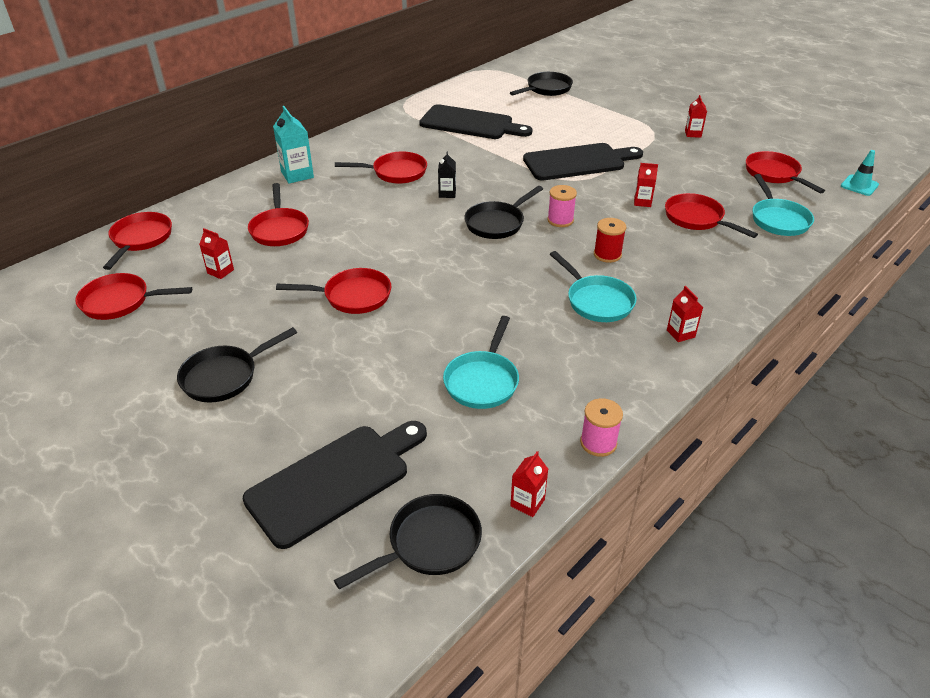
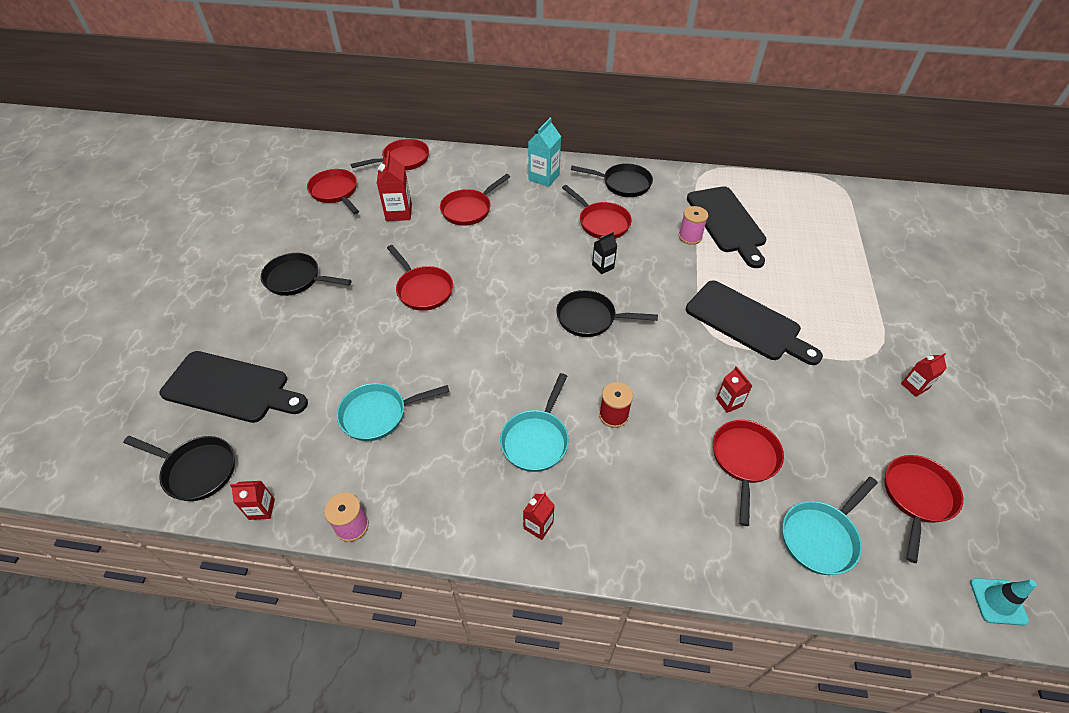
camera: 55 degrees right, 10 degrees up
red carton [199,228,234,279] -> red carton [377,151,412,221], size x1.66
black pan [510,72,573,96] -> black pan moved to [571,163,653,197]
pink spool [547,185,577,227] -> pink spool moved to [679,206,708,245]

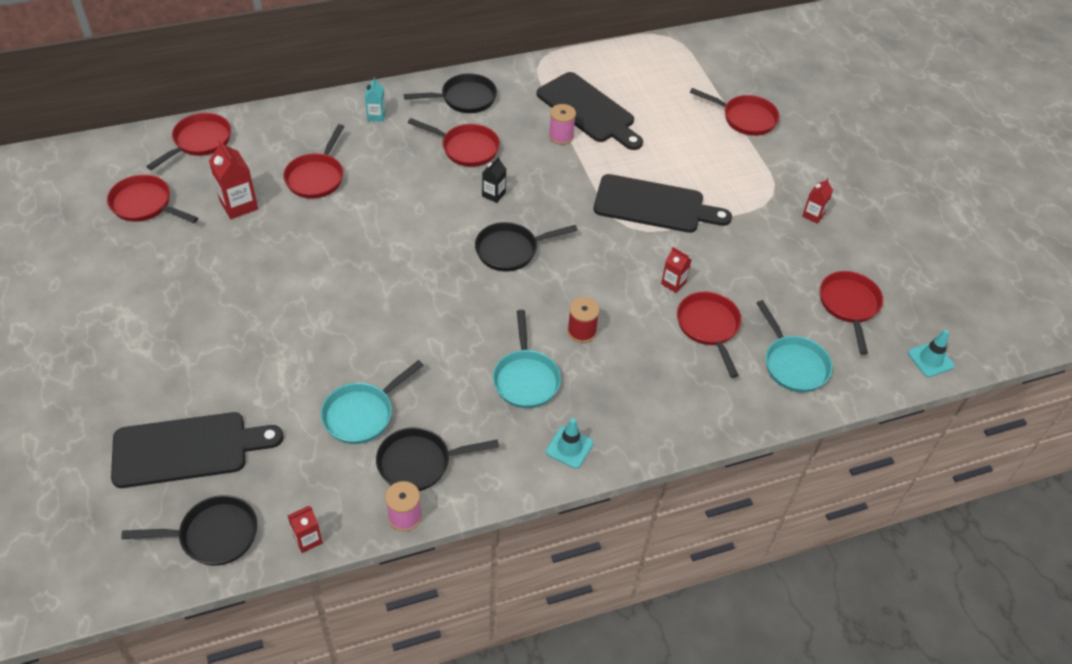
camera: 30 degrees left, 0 degrees up
black pan [261,253,352,296] -> black pan moved to [376,427,499,491]
red pan [387,245,453,311] -> red pan moved to [690,88,780,136]
red carton [523,492,555,540] -> turquoise traffic cone [546,418,594,469]
turquoise carton [528,117,561,187] -> turquoise carton [365,77,386,122], size x0.60
turquoise pan [782,477,878,575] -> turquoise pan turned 45 degrees counterclockwise [756,300,833,393]

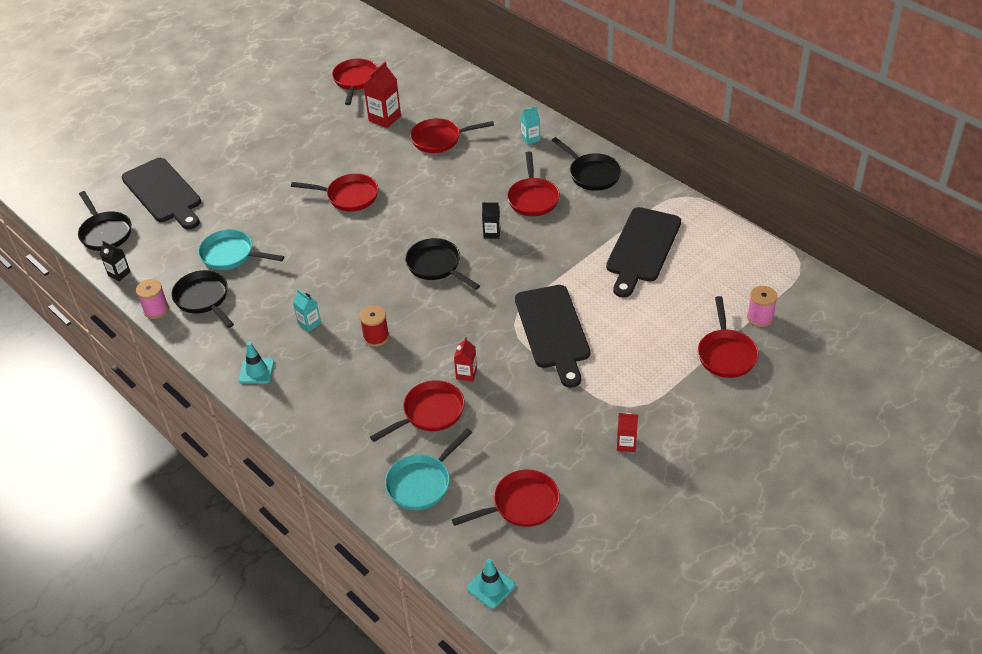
camera: 70 degrees right, 5 degrees down
red pan [146,113,231,170] -> red pan moved to [291,174,378,211]
red carton [288,506,323,553] -> black carton [100,241,131,281]
turquoise pan [493,310,561,408] -> turquoise carton [293,289,321,332]
pink spool [549,104,576,145] -> pink spool moved to [747,286,778,327]

